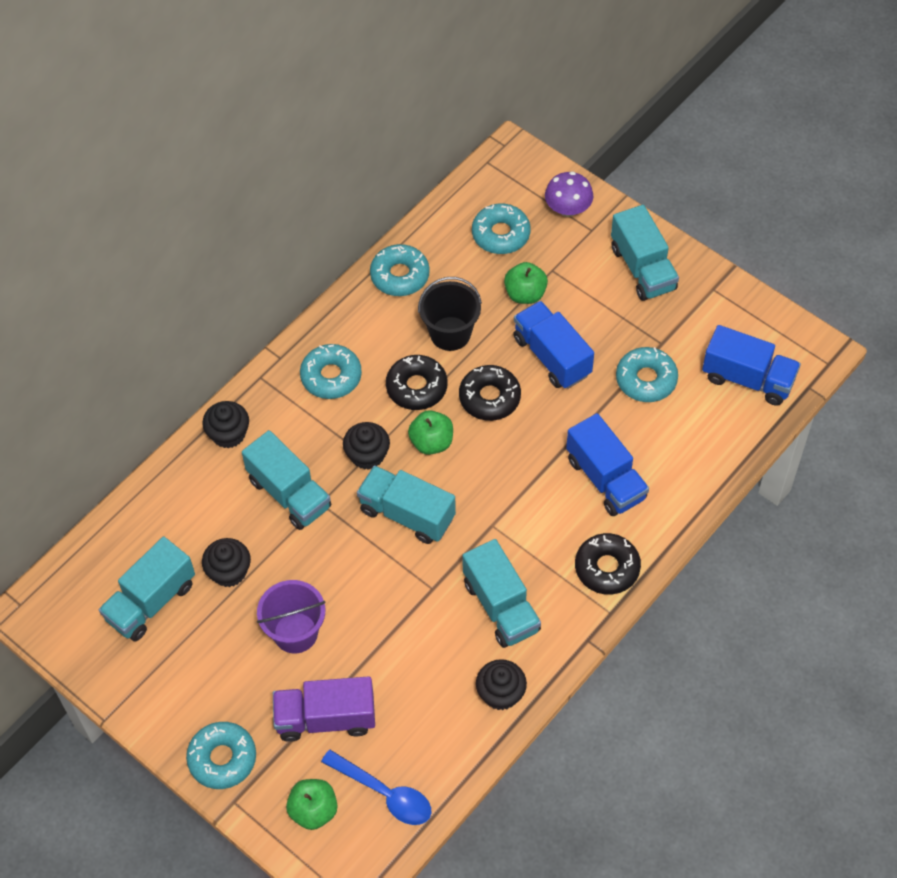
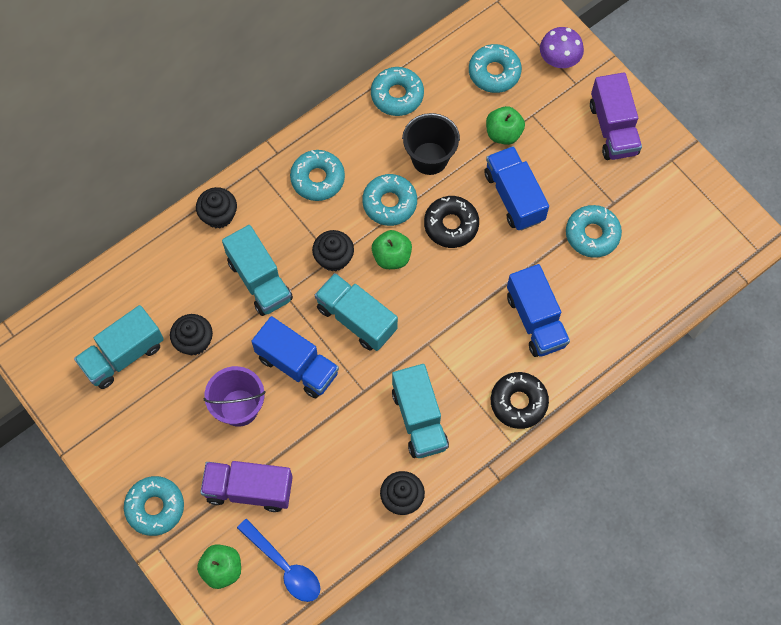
camera: 10 degrees right, 10 degrees up
black donut [386,355,448,410] -> turquoise donut [362,174,417,226]
turquoise truck [611,205,679,301] -> purple truck [590,73,642,160]
blue truck [702,325,801,406] -> blue truck moved to [251,316,339,398]

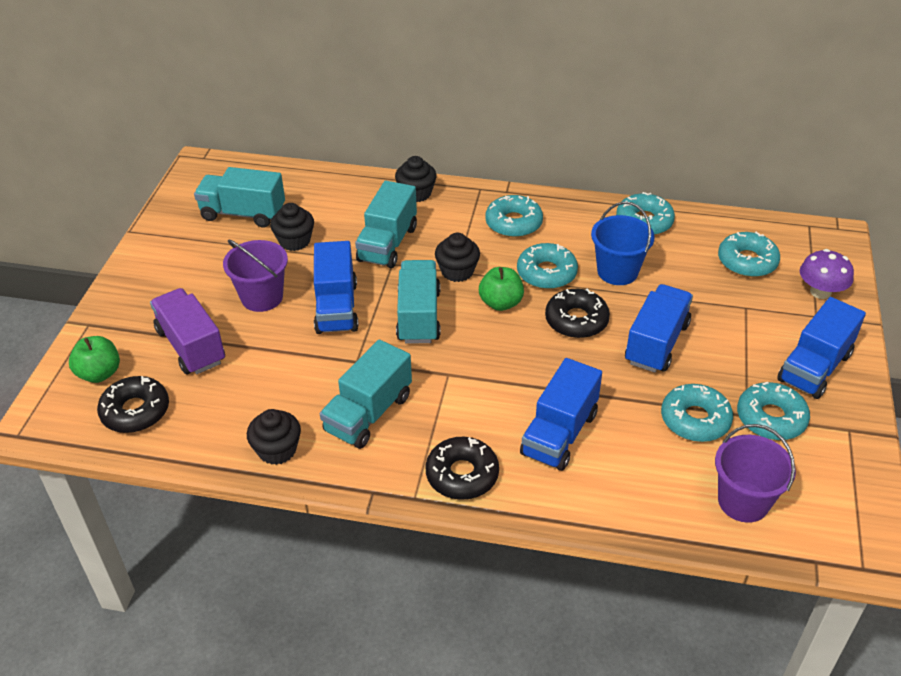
camera: 50 degrees right, 25 degrees down
turquoise donut [124,476,184,536] -> turquoise donut moved to [737,382,810,440]
blue spoon [237,519,320,602] -> black donut [97,376,169,433]
black bucket [402,113,460,175] -> blue bucket [591,202,655,285]
green apple [486,106,525,145] -> none
purple truck [590,73,642,160] -> blue truck [777,297,866,399]
none -> purple bucket [715,424,796,523]

